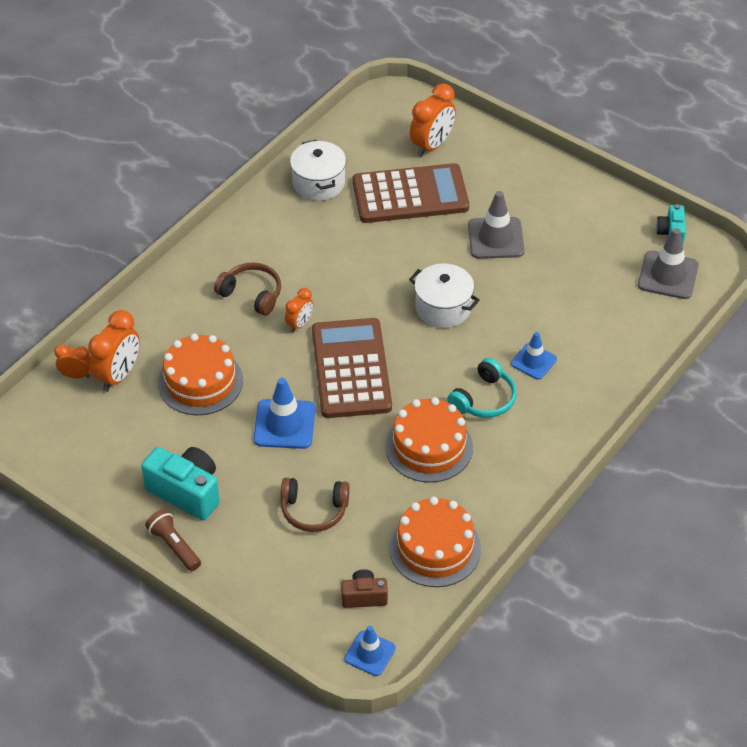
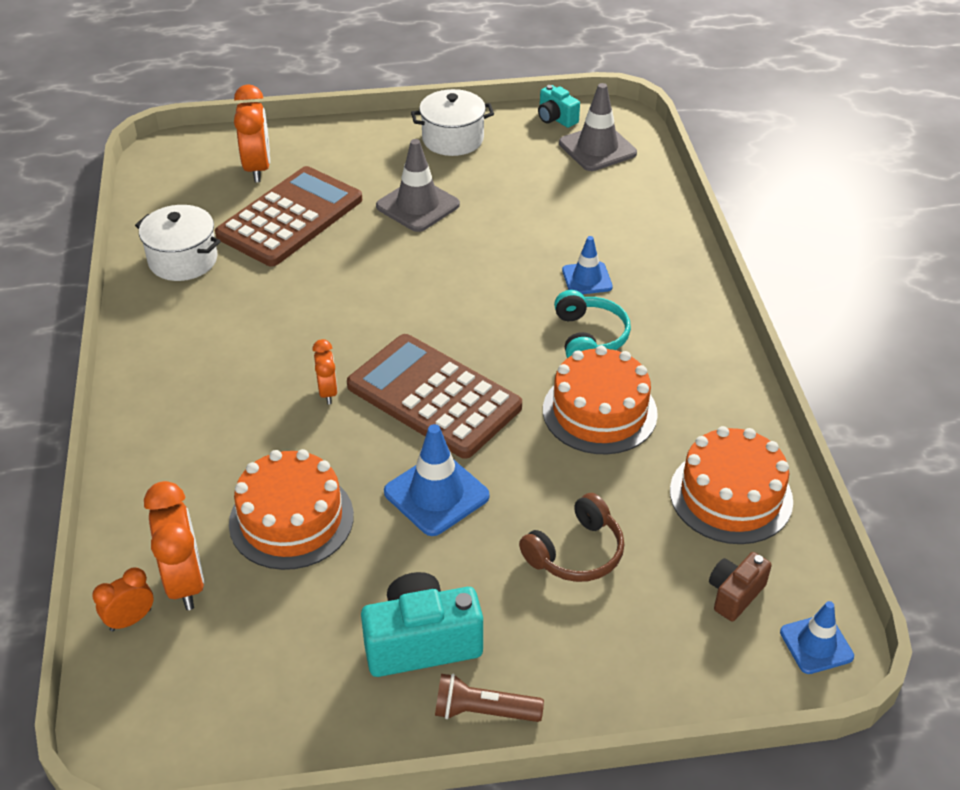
camera: 45 degrees left, 5 degrees down
brown headphones [214,262,281,316] -> none
white pot [409,264,480,328] -> white pot moved to [411,89,494,156]

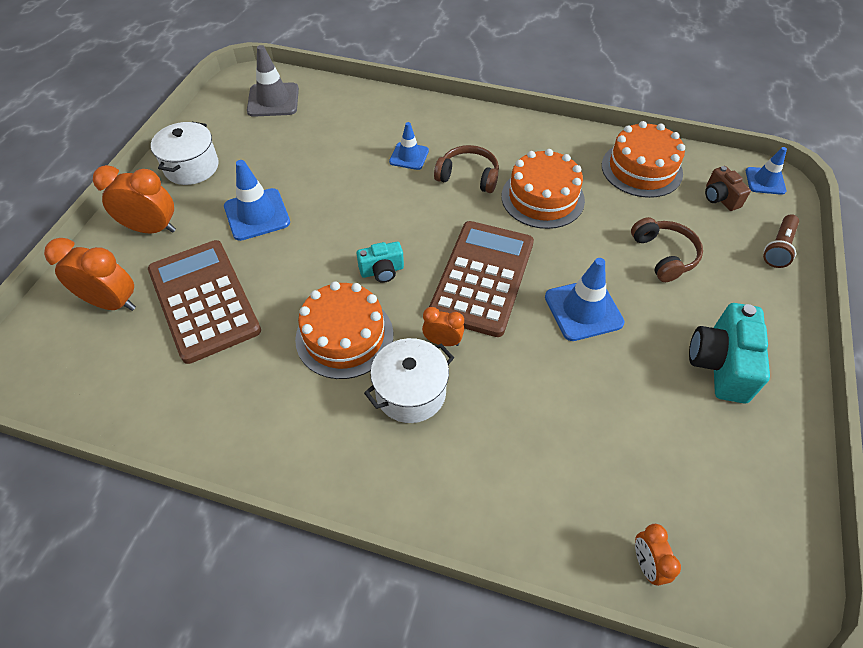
camera: 65 degrees left, 10 degrees up
white pot [135,205,221,281] -> white pot moved to [364,338,454,423]
orange clock [144,481,204,610] -> orange clock moved to [93,165,176,233]
orange cake [229,449,354,570] -> orange cake moved to [295,281,393,379]
brown calculator [347,334,522,459] -> brown calculator turned 135 degrees clockwise [429,221,534,337]
grey traffic cone [376,139,460,232] -> blue traffic cone [224,160,290,241]
brown flashlight [435,674,544,722] -> brown flashlight moved to [763,214,799,268]
turquoise camera [538,85,580,128] -> turquoise camera moved to [356,242,404,283]
turquoise headphones [554,290,631,358] -> brown headphones [434,145,499,193]

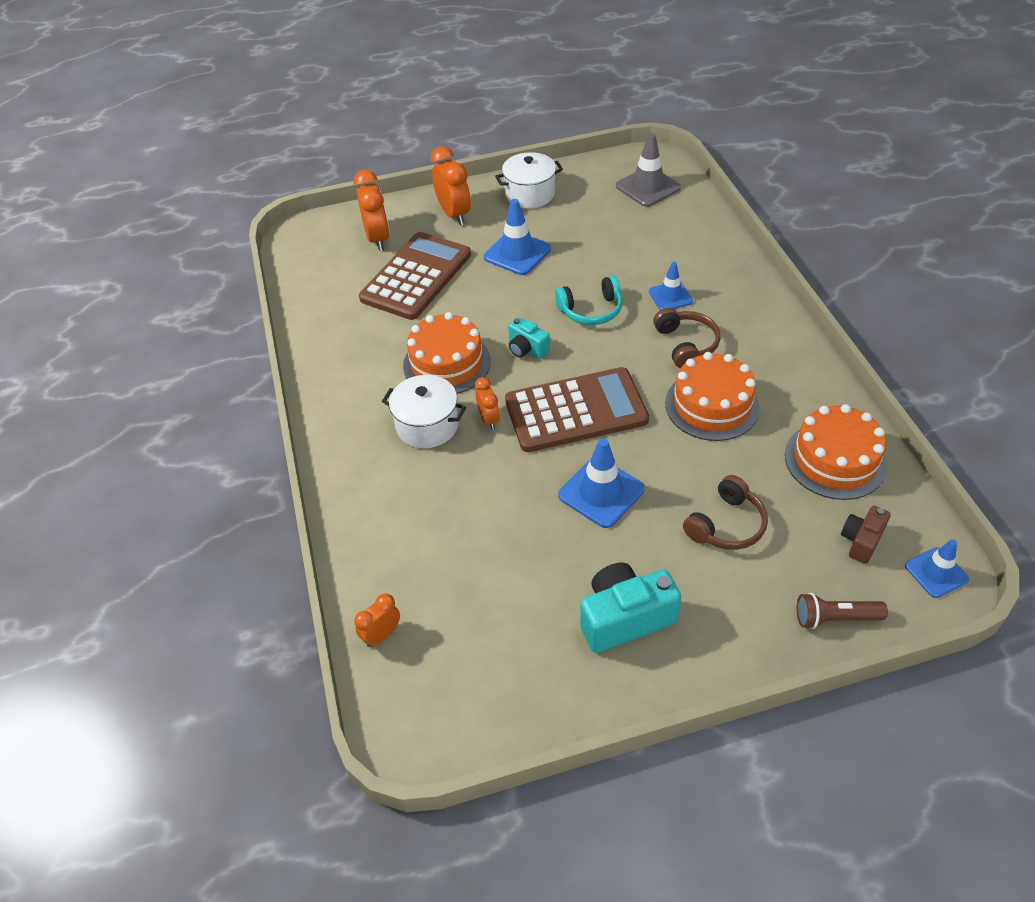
camera: 60 degrees right, 5 degrees down
none -> turquoise headphones [555,276,622,325]

